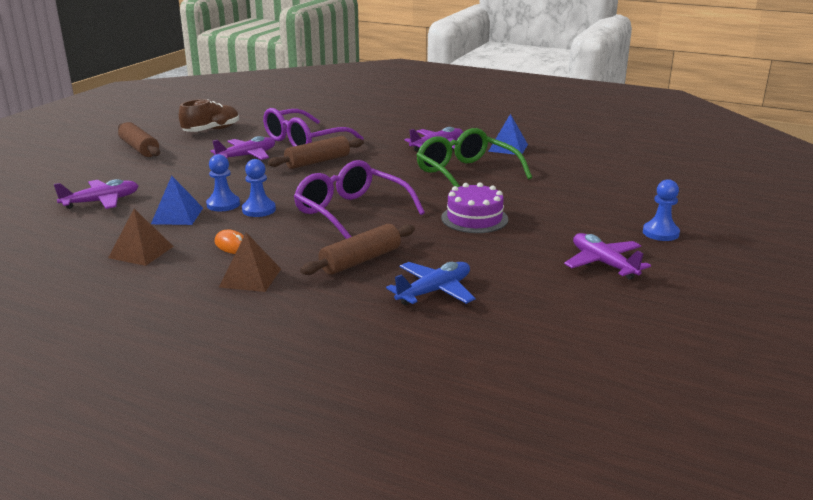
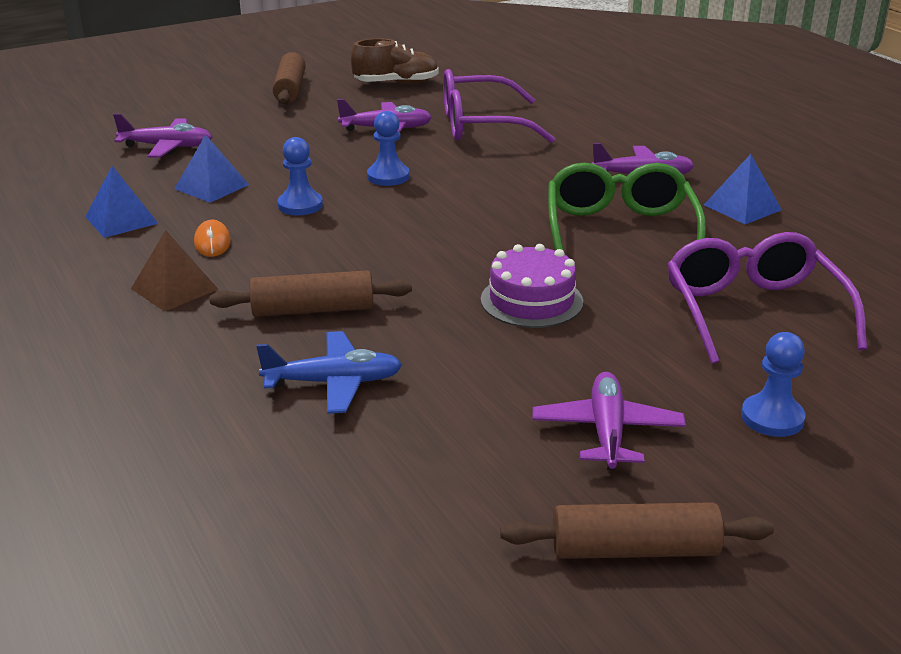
camera: 35 degrees right, 5 degrees up
brown pyramid [108,209,174,266] -> blue pyramid [85,166,159,238]
blue pawn [206,154,240,211] -> blue pawn moved to [367,111,409,186]
brown rolling pin [267,136,364,169] -> brown rolling pin moved to [500,502,774,559]
purple glasses [294,160,425,239] -> purple glasses moved to [667,232,867,364]

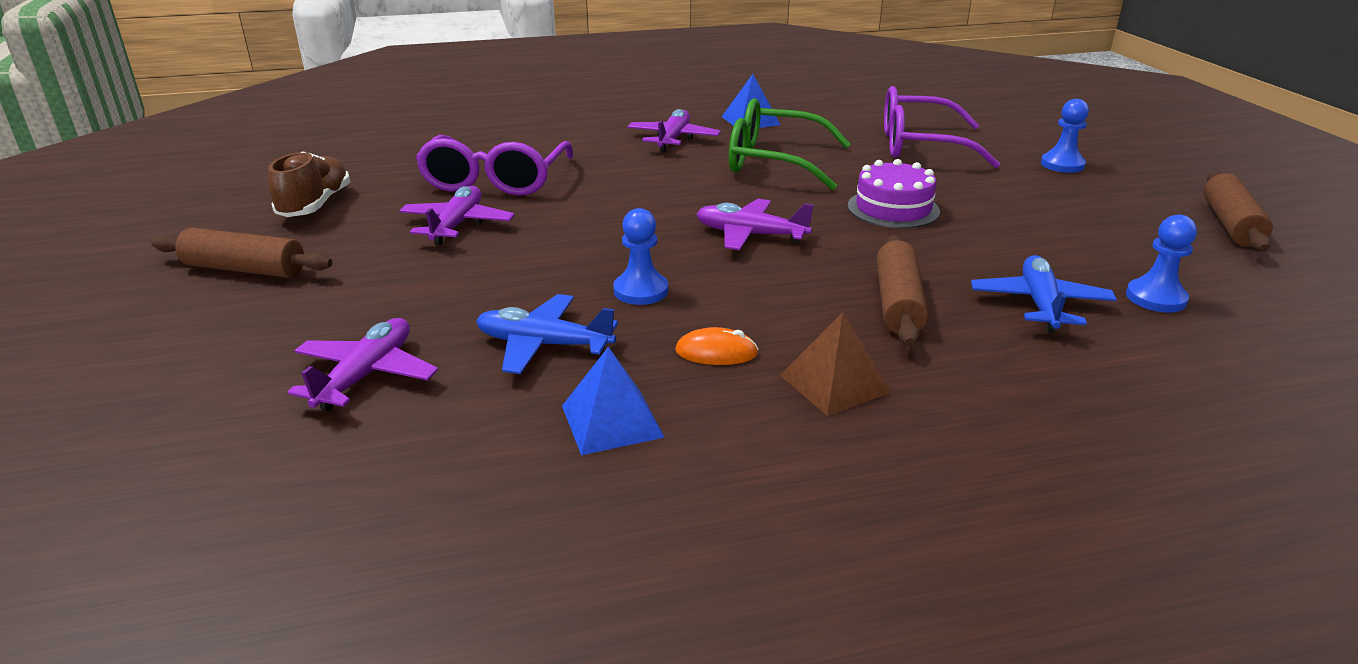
camera: 75 degrees left, 0 degrees up
blue pyramid [174,134,249,203] -> blue plane [476,294,618,374]
blue pawn [367,111,409,186] -> blue pawn moved to [1126,215,1197,313]
purple plane [532,372,686,470] -> purple plane moved to [697,199,814,250]

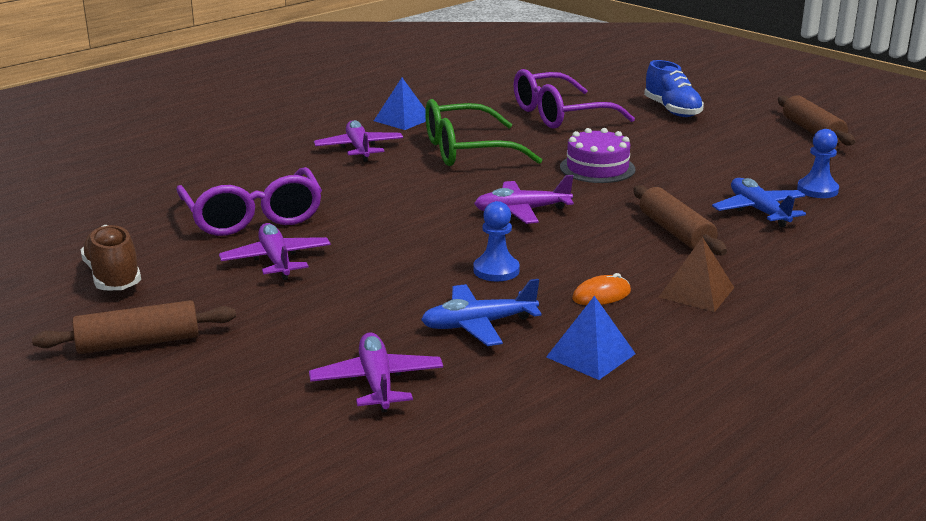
camera: 30 degrees left, 5 degrees down
blue pawn [1041,99,1089,173] -> blue shoe [644,60,704,117]

